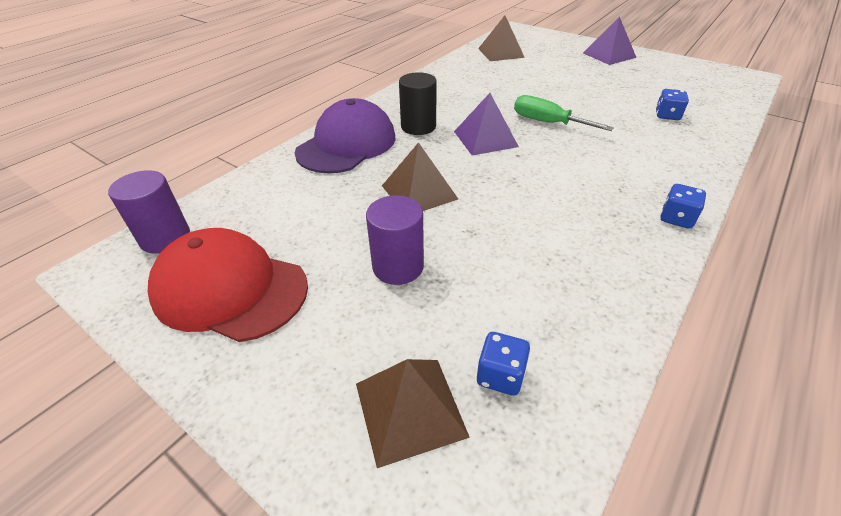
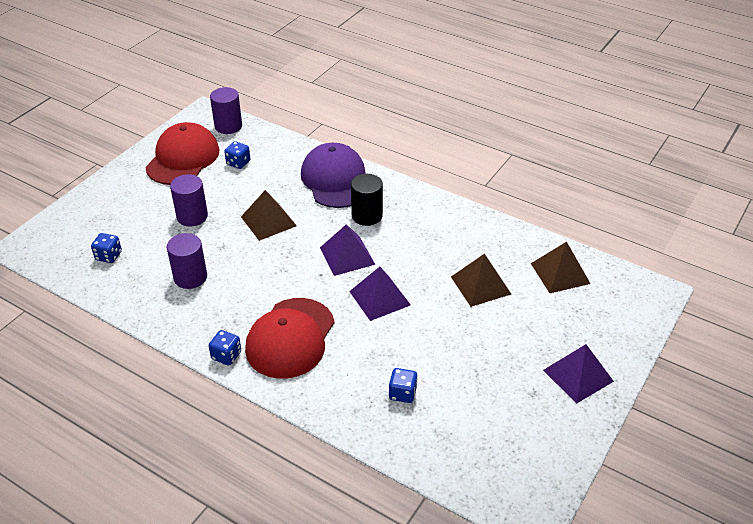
camera: 85 degrees right, 0 degrees up
purple cap [295,98,396,173] -> purple cap turned 135 degrees counterclockwise [301,143,366,208]
brown pyramid [356,359,470,468] -> brown pyramid moved to [451,254,511,307]
green screwdriver [514,95,614,131] -> purple pyramid [349,267,411,321]
none -> purple cylinder [167,233,207,289]
none -> blue dice [224,141,251,169]
none -> red cap [245,298,335,379]

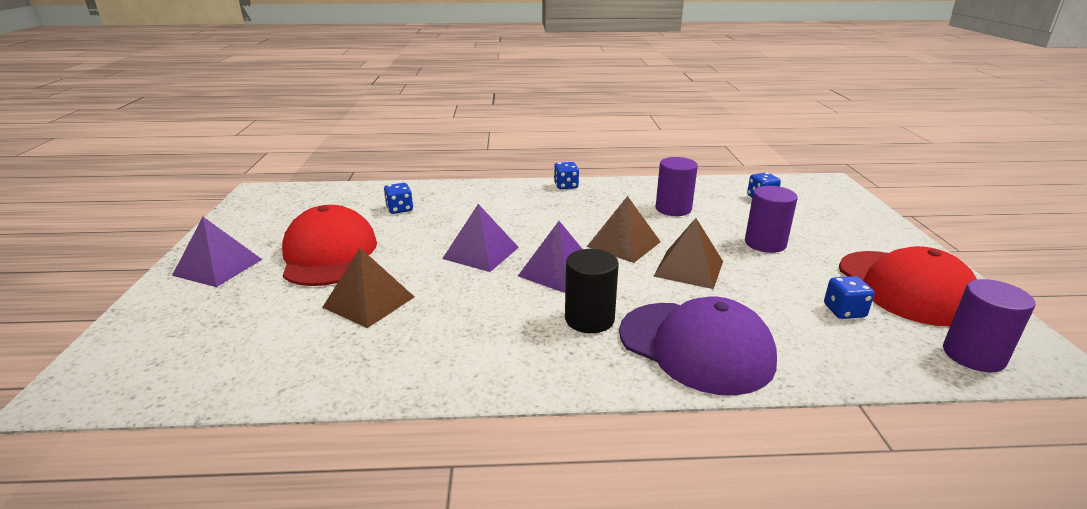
camera: 145 degrees right, 15 degrees down
red cap [245,298,335,379] -> red cap moved to [282,205,377,286]
brown pyramid [531,242,590,293] -> brown pyramid moved to [587,196,661,263]

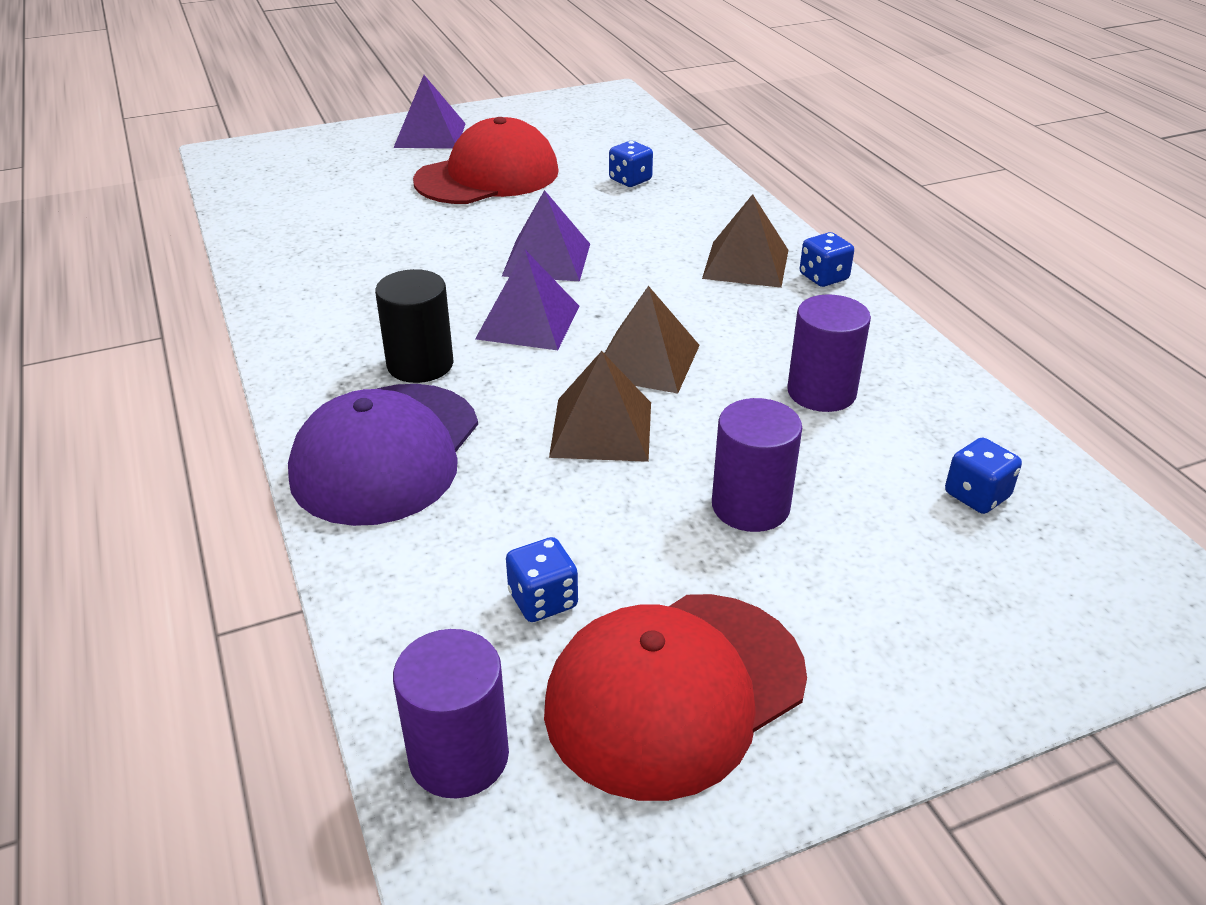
camera: 70 degrees right, 10 degrees up
brown pyramid [322,248,414,328] -> brown pyramid moved to [702,194,788,288]

